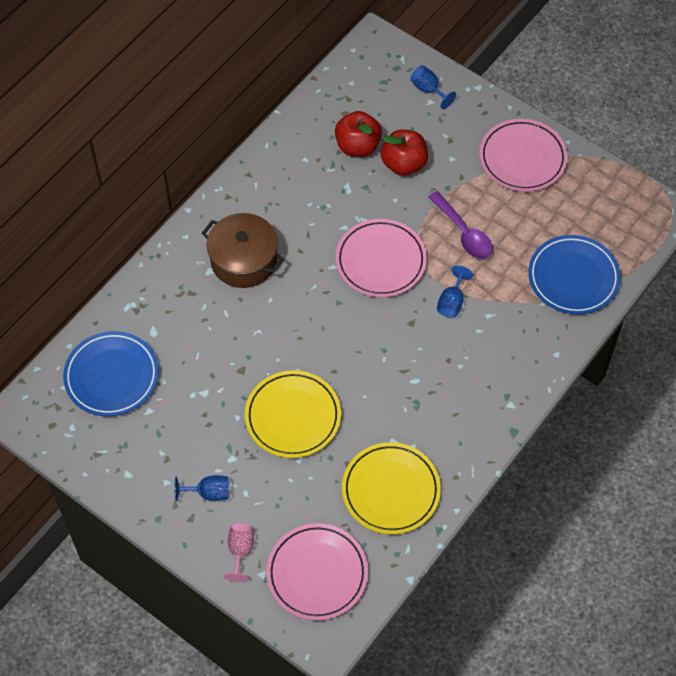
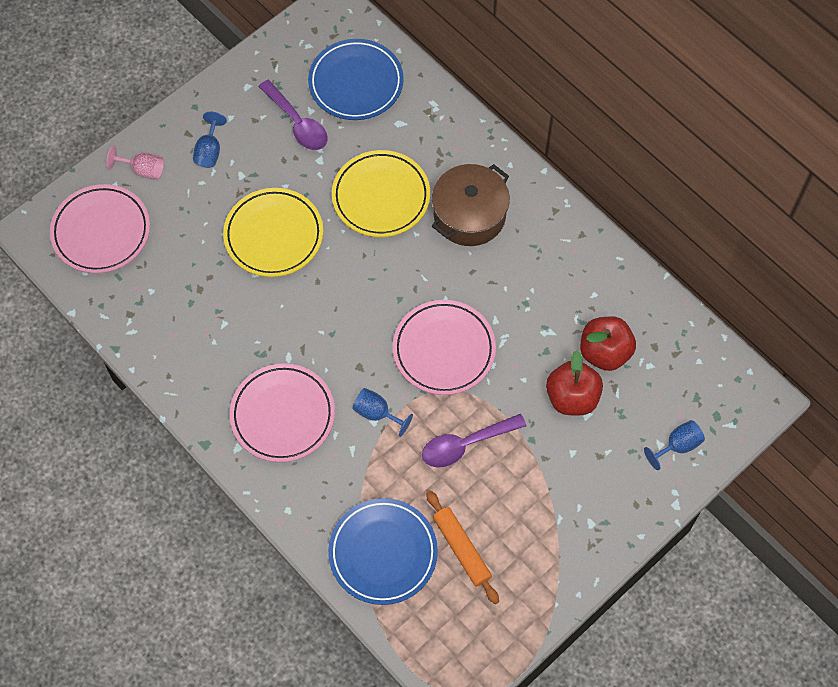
camera: 100 degrees right, 5 degrees up
yellow plate [342,442,441,534] -> yellow plate moved to [332,150,430,237]
pink plate [479,119,567,192] -> pink plate moved to [230,363,335,462]
none -> purple spoon [258,80,327,150]
none -> orange rolling pin [426,491,499,604]

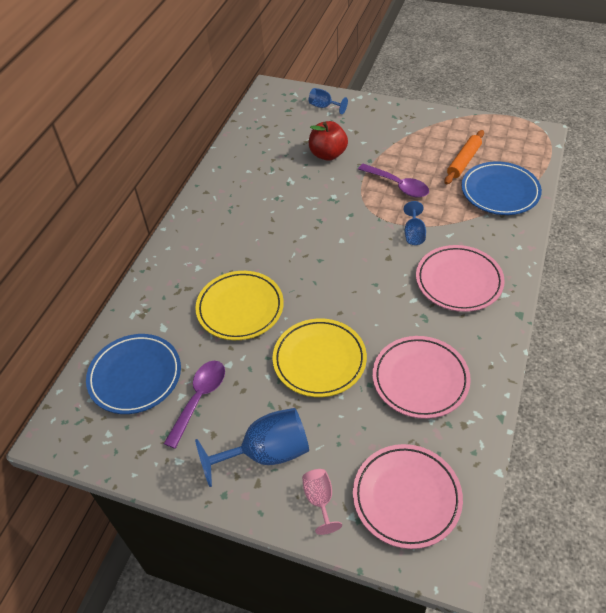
camera: 115 degrees left, 15 degrees down
blue goblet [193,112,227,168] -> blue goblet [195,408,309,487], size x1.87
pink plate [393,300,496,395] -> pink plate moved to [373,336,471,419]
brown pot [432,164,510,246] -> none
red apple [580,316,636,371] -> none

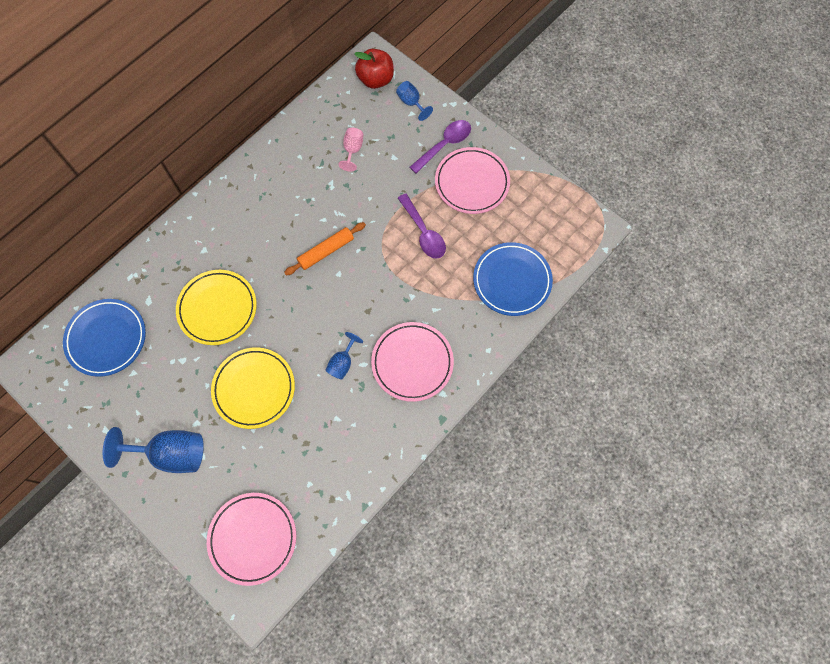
camera: 20 degrees right, 20 degrees up
purple spoon [164,361,225,449] -> purple spoon moved to [410,120,471,174]
pink goblet [302,469,342,535] -> pink goblet moved to [338,128,363,172]
red apple [309,121,348,161] -> red apple moved to [355,49,394,89]
pink plate [373,336,471,419] -> pink plate moved to [435,147,510,214]
blue goblet [404,201,426,245] -> blue goblet moved to [326,332,363,379]
orange rolling pin [444,130,484,184] -> orange rolling pin moved to [284,222,366,275]

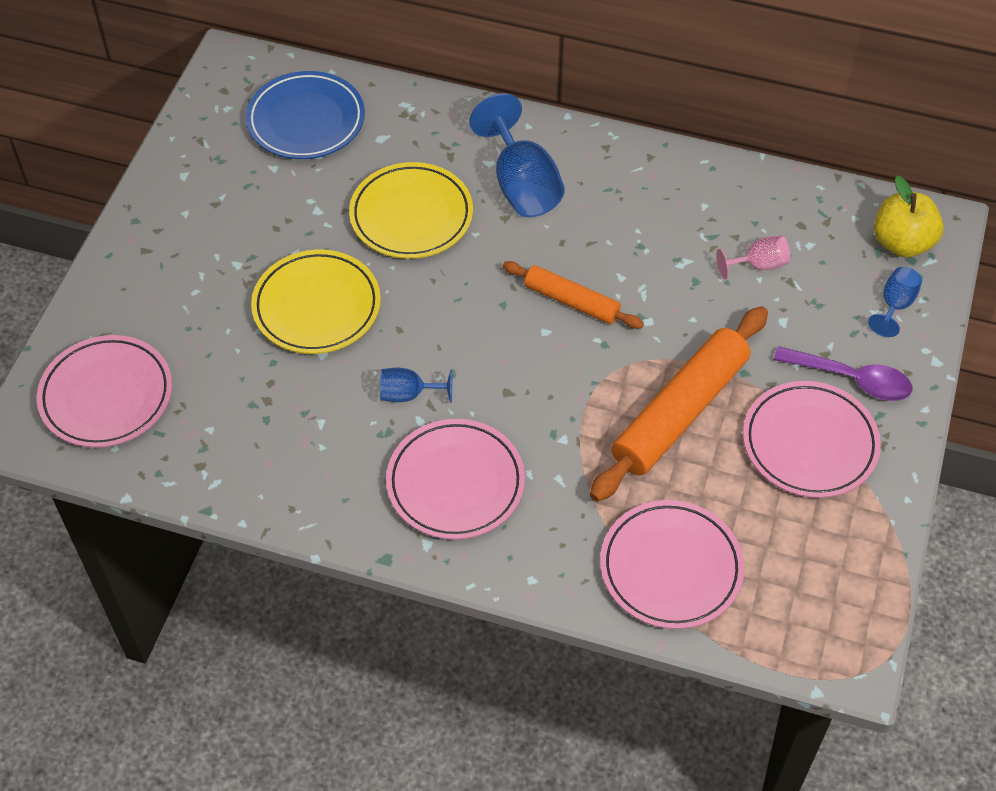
camera: 65 degrees right, 15 degrees down
blue goblet [103,427,204,473] -> blue goblet moved to [469,93,565,217]
red apple [355,49,394,89] -> yellow apple [874,176,944,258]
purple spoon [398,194,446,259] -> orange rolling pin [590,306,768,502]
blue plate [473,242,553,316] -> pink plate [600,500,744,629]

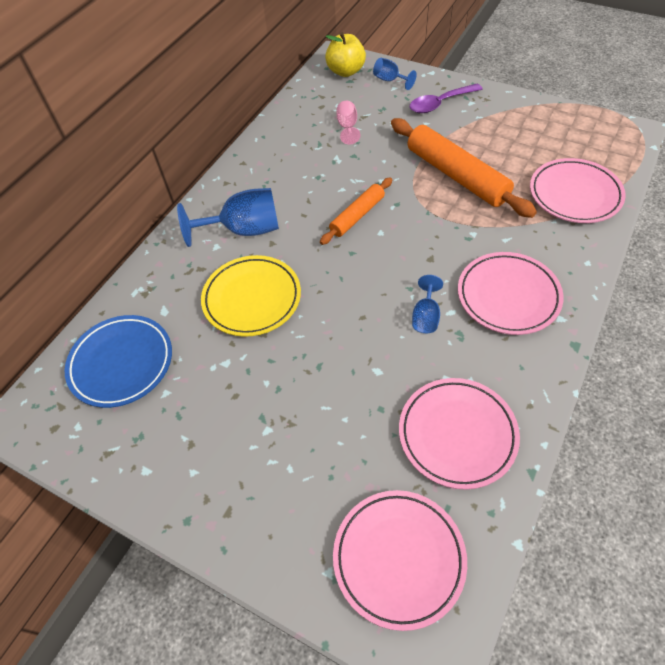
camera: 75 degrees left, 0 degrees up
yellow plate [251,250,381,354] -> none
pink plate [743,381,881,498] -> pink plate moved to [399,378,520,490]
purple spoon [774,346,912,401] -> purple spoon turned 150 degrees counterclockwise [410,83,483,113]

